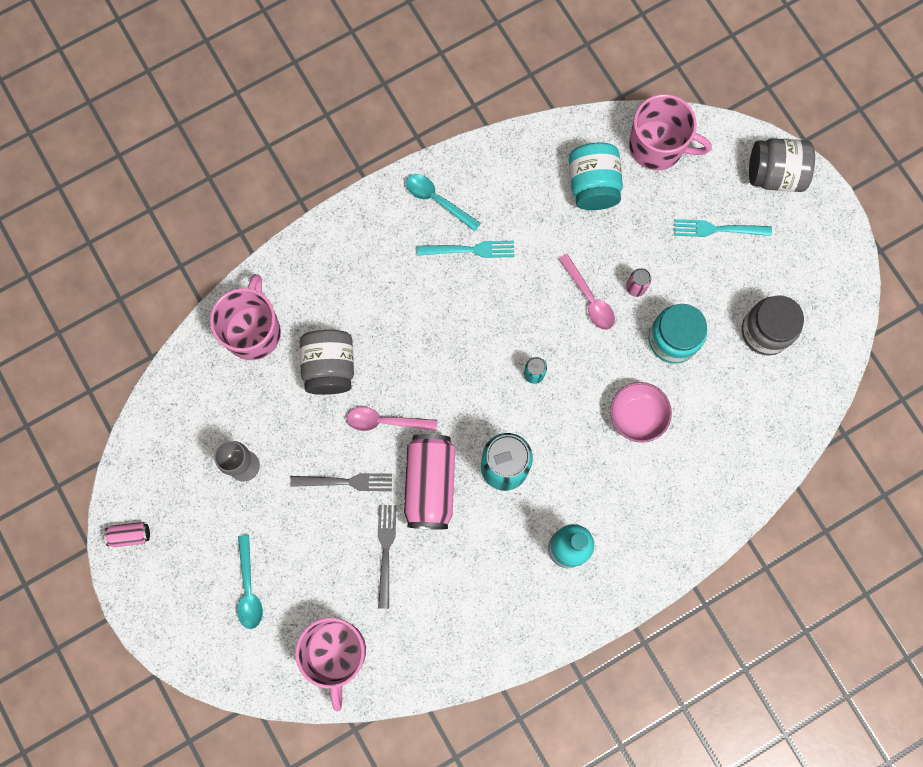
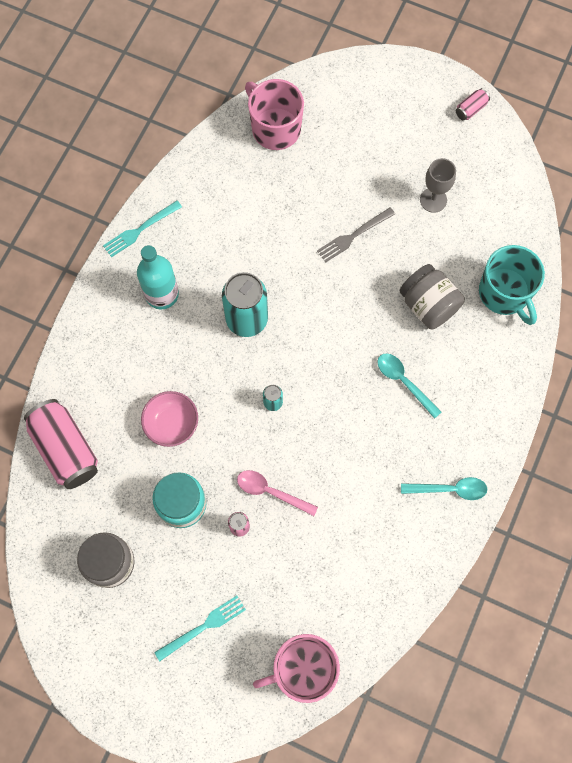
camera: 145 degrees right, 5 degrees down
pink mug [210,274,281,360] -> turquoise mug [479,245,545,325]
turquoise spoon [237,535,263,629] -> turquoise spoon moved to [377,353,441,419]
pink spoon [346,407,437,431] -> none
grey fork [378,505,397,609] -> none
pink can [404,434,455,529] -> pink can moved to [24,399,98,489]
turquoise fork [417,241,514,258] -> turquoise fork moved to [103,201,182,258]
turquoise jar [569,143,623,210] -> none
grey jar [749,138,815,192] -> none

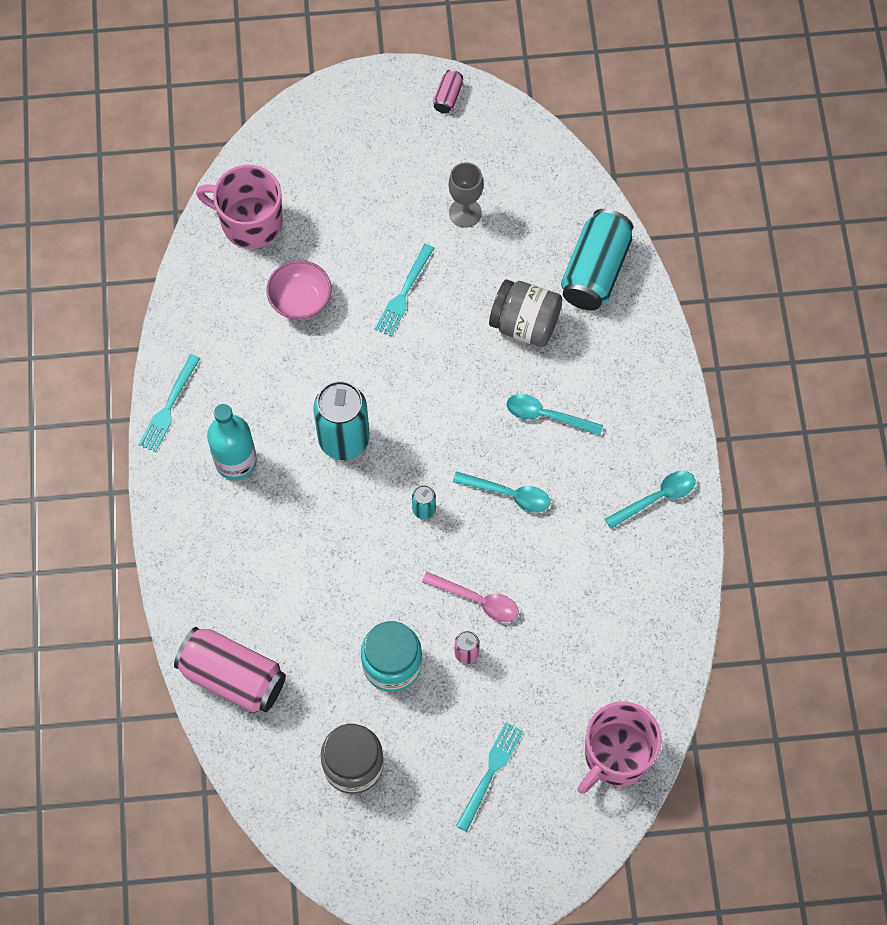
camera: 30 degrees left, 5 degrees down
pink bowl [141,391,198,447] -> pink bowl moved to [266,260,332,320]
pink spoon [237,470,318,516] -> pink spoon turned 150 degrees counterclockwise [422,572,519,622]
grey fork [317,208,395,263] -> turquoise fork [375,244,435,337]
turquoise mug [479,245,545,325] -> turquoise can [561,209,633,311]
none -> turquoise spoon [453,471,550,512]

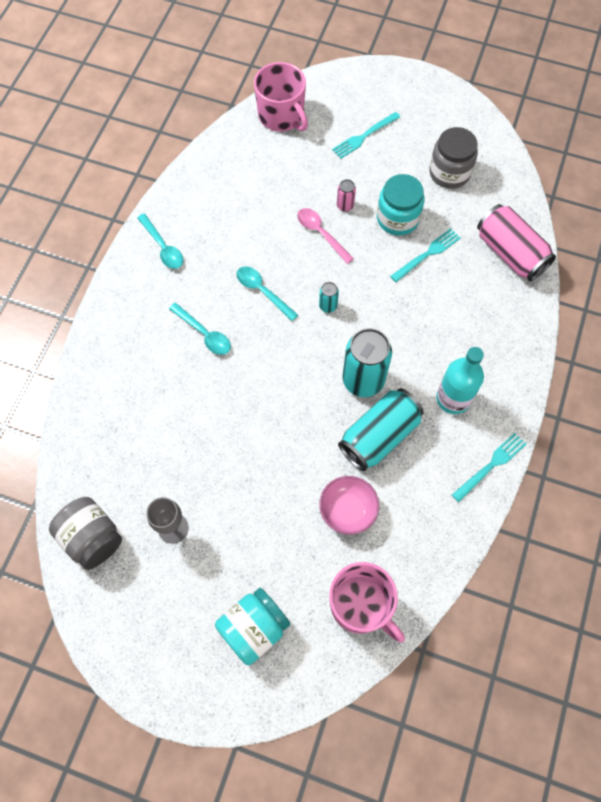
camera: 155 degrees left, 0 degrees up
turquoise fork [375,244,435,337] -> turquoise fork moved to [390,228,461,282]
pink can [433,70,463,114] -> none
grey jar [489,280,562,347] -> grey jar moved to [49,497,122,570]
turquoise can [561,209,633,311] -> turquoise can moved to [338,388,424,471]
pink mug [578,701,662,794] -> pink mug turned 75 degrees clockwise [254,62,308,132]
turquoise spoon [605,471,695,529] -> turquoise spoon turned 120 degrees counterclockwise [137,214,183,269]
none -> turquoise jar [215,588,290,665]

